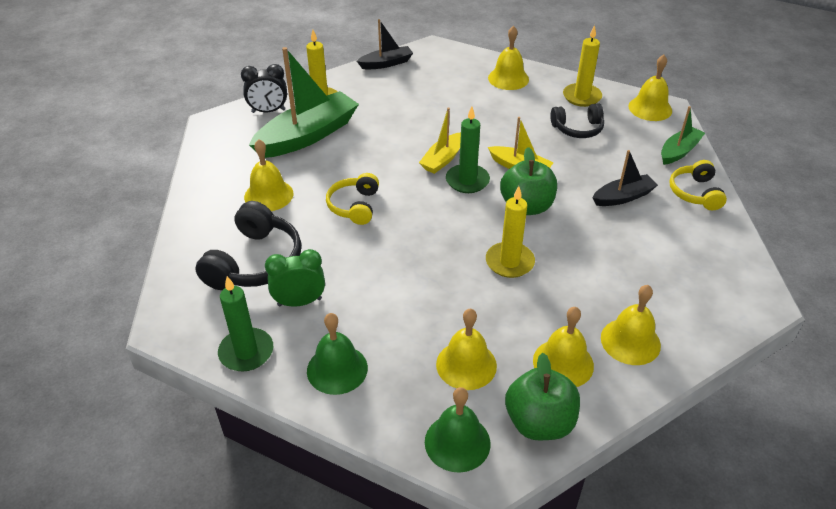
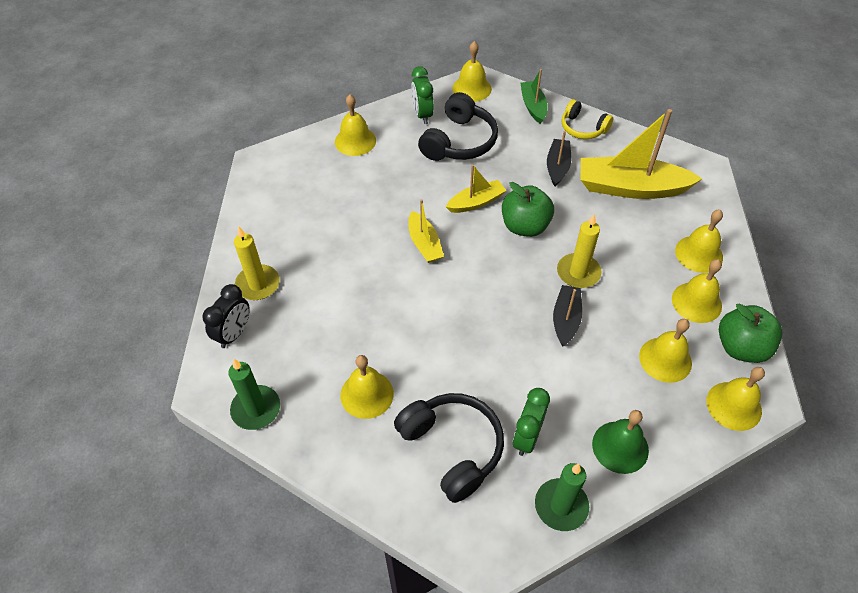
camera: 55 degrees left, 10 degrees up
green boat [249,47,359,158] -> none
yellow headphones [326,173,379,225] -> none
black boat [357,19,413,70] -> black boat moved to [553,285,582,347]
green bell [425,387,491,473] -> yellow bell [706,367,765,431]
green candle [446,106,490,193] -> green candle moved to [228,359,280,430]
black headphones [550,103,604,138] -> black headphones [418,92,498,161], size x1.59
yellow candle [563,25,602,107] -> green clock [411,66,434,124]
none -> yellow boat [581,109,702,199]

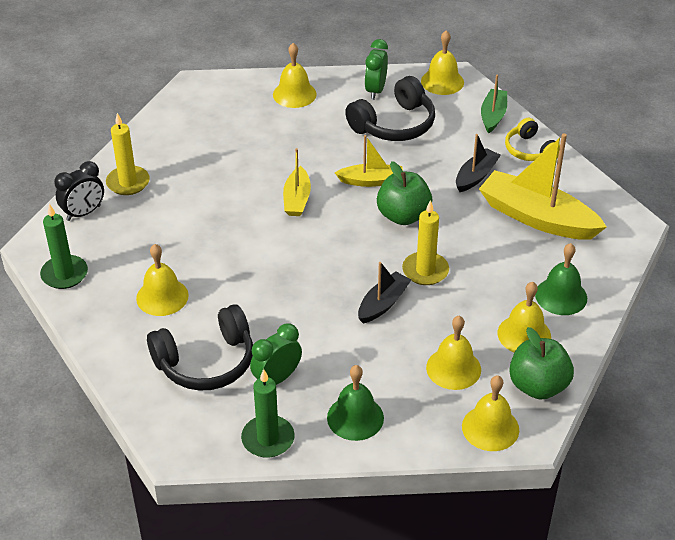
camera: 25 degrees right, 10 degrees down
black headphones [394,393,504,503] -> black headphones turned 75 degrees clockwise [147,304,253,391]
yellow bell [675,210,723,273] -> green bell [535,243,587,315]

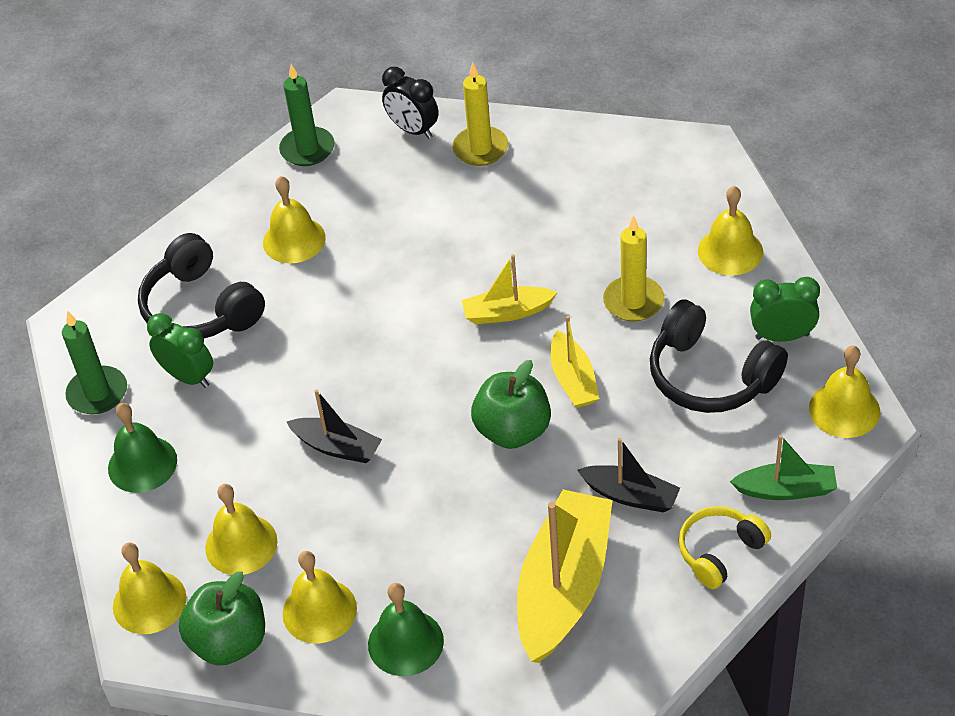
camera: 80 degrees right, 5 degrees up
yellow candle [402,200,449,285] -> yellow candle moved to [603,215,664,322]

